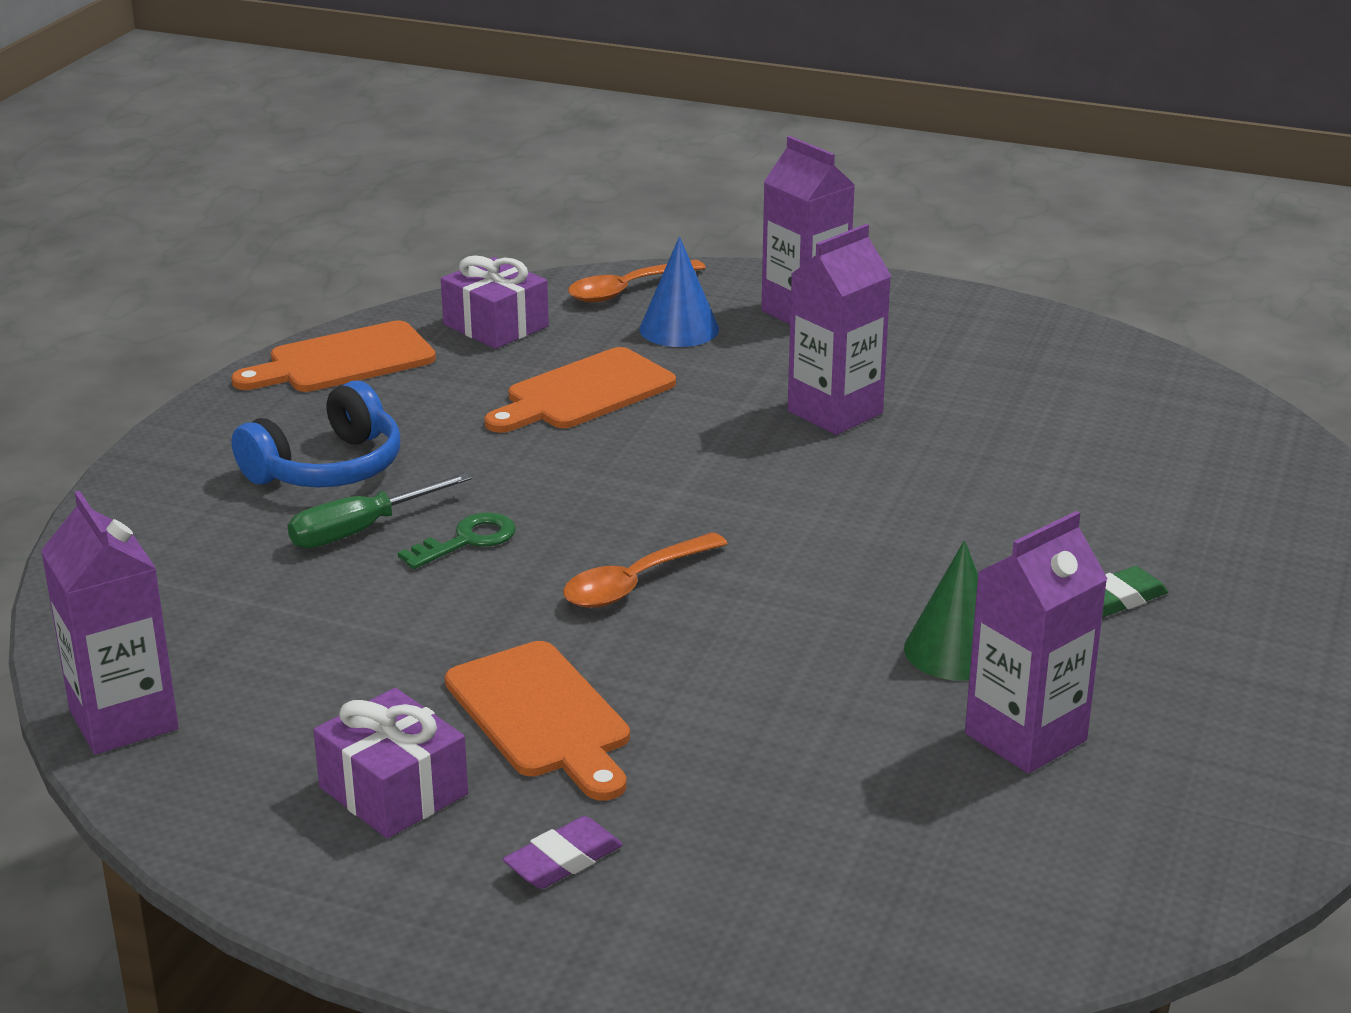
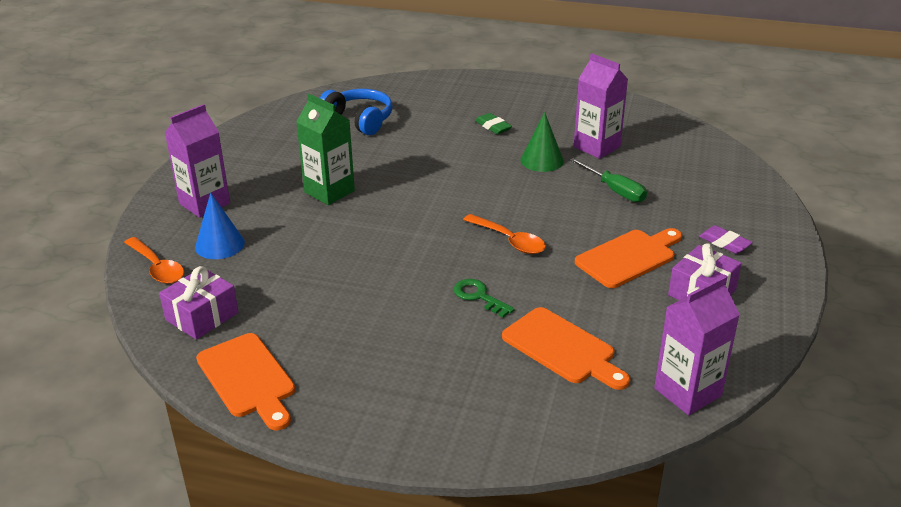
camera: 95 degrees left, 5 degrees up
blue headphones [232,381,400,487] -> blue headphones moved to [320,89,393,135]
green screwdriver [288,473,472,548] -> green screwdriver moved to [570,158,647,202]
orange cutting board [484,347,676,433] -> orange cutting board moved to [502,307,630,390]
purple carton [788,224,891,435] -> green carton [296,94,355,205]

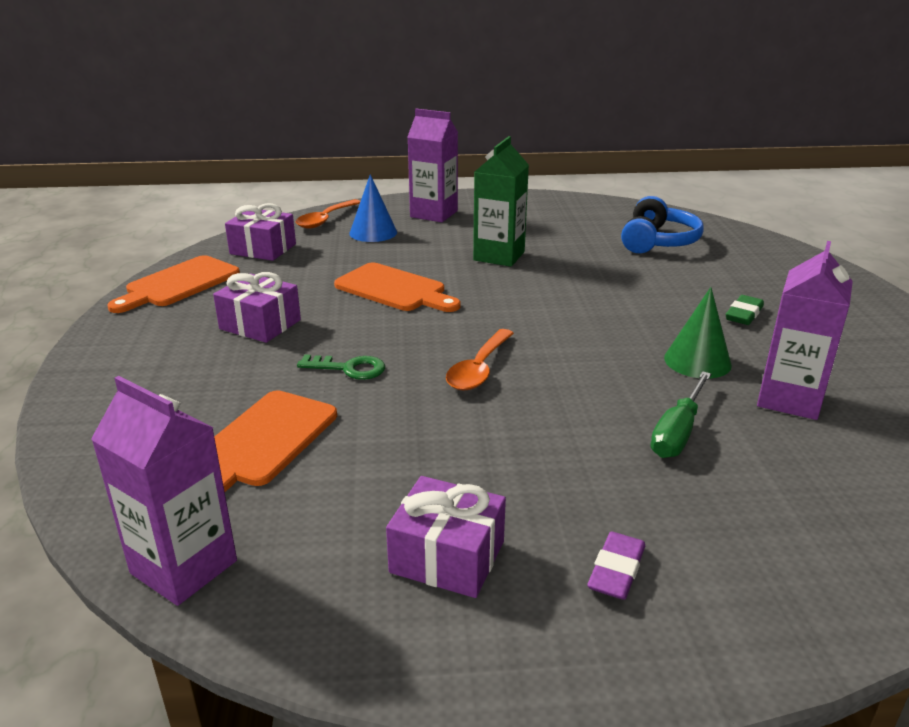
camera: 70 degrees right, 5 degrees down
green key [454,279,515,318] -> green key turned 75 degrees clockwise [297,354,385,380]
orange cutting board [575,228,682,288] -> orange cutting board moved to [334,262,461,312]
none -> purple gift [213,272,301,343]

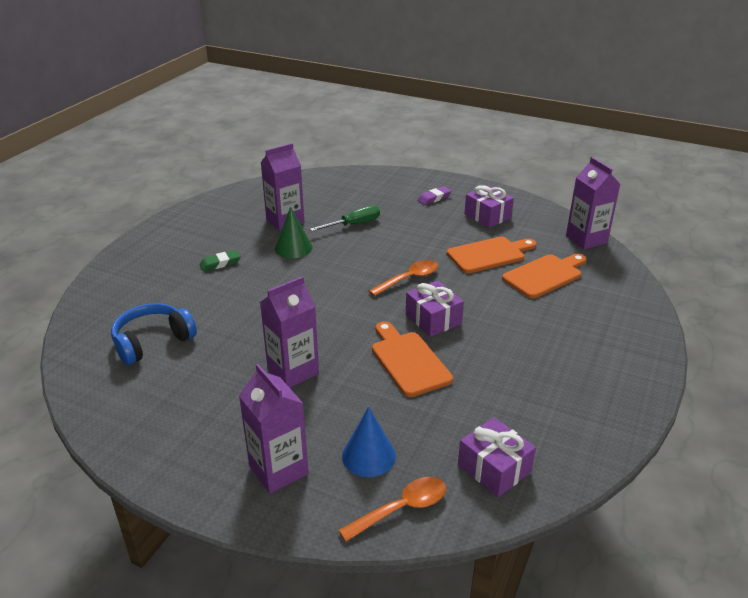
camera: 150 degrees left, 5 degrees up
orange cutting board [107,255,240,313] -> orange cutting board moved to [447,237,536,273]
purple gift [213,272,301,343] -> purple gift moved to [406,281,464,337]
green key [297,354,385,380] -> none
green carton [473,136,529,267] -> purple carton [260,276,319,388]

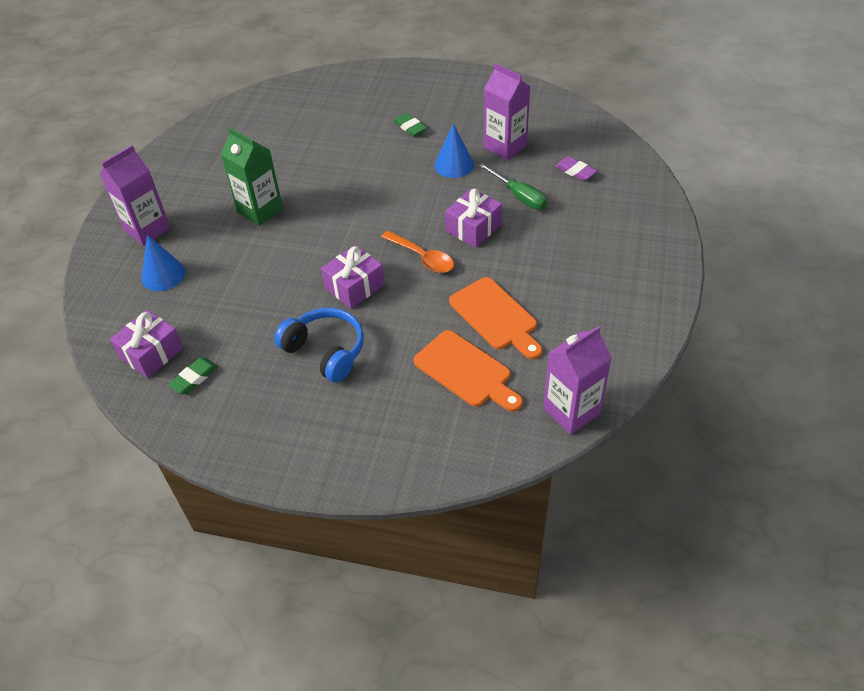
camera: 80 degrees right, 15 degrees up
blue headphones [111,303,197,365] -> blue headphones moved to [274,308,364,383]
purple carton [260,276,319,388] -> green carton [220,127,283,226]
green cone [275,206,313,258] -> blue cone [434,124,474,178]
orange spoon [338,477,446,542] -> none
orange cutting board [372,321,453,397] -> none
purple eraser [417,186,451,205] -> purple eraser moved to [555,156,597,181]
purple gift [464,185,514,228] -> purple gift moved to [445,188,502,248]
none -> green eraser [168,358,218,394]

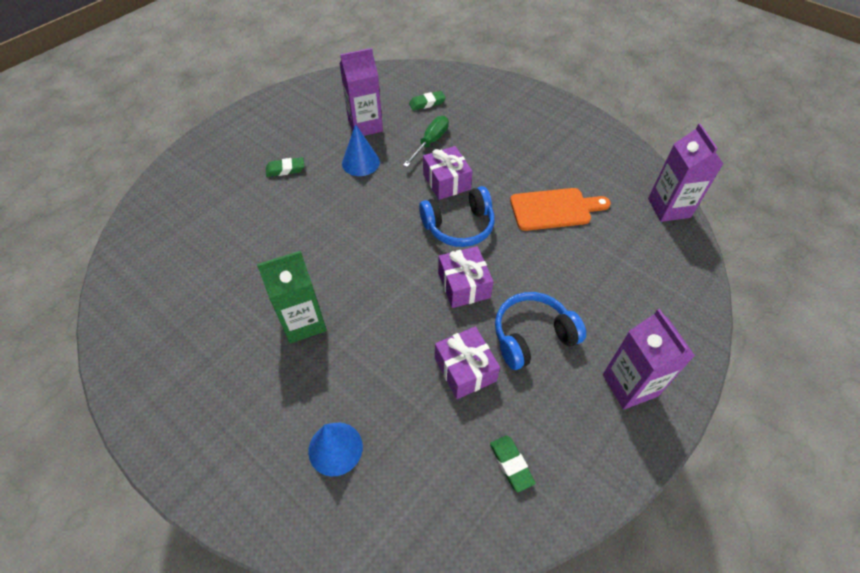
camera: 65 degrees left, 5 degrees up
purple carton [99,145,171,246] -> purple carton moved to [603,309,695,409]
purple gift [110,310,183,378] -> purple gift moved to [435,326,500,399]
orange spoon [381,231,454,273] -> blue headphones [419,186,495,247]
orange cutting board [414,330,523,412] -> none
green screwdriver [479,163,547,210] -> green screwdriver turned 45 degrees counterclockwise [403,116,449,167]
purple eraser [555,156,597,181] -> green eraser [409,91,446,111]

